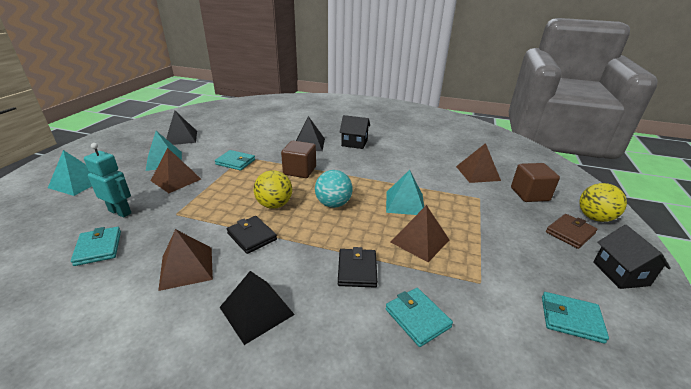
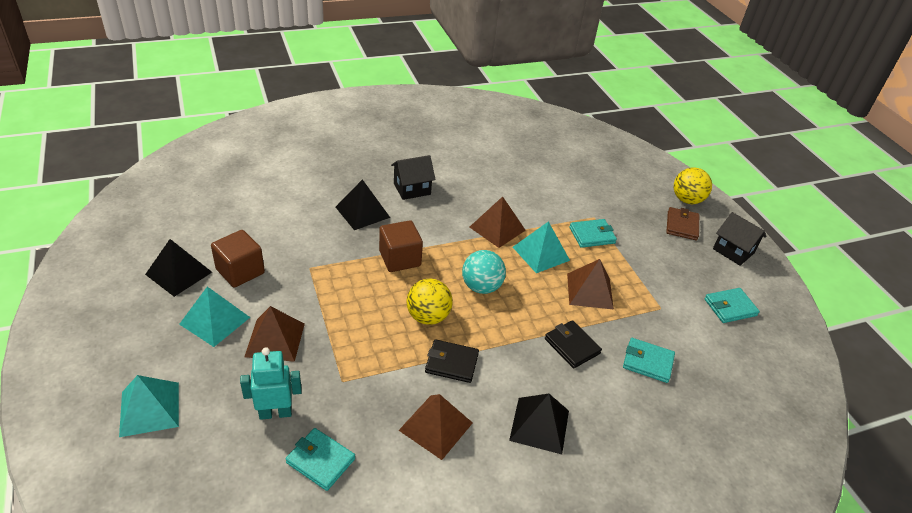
camera: 40 degrees left, 10 degrees up
turquoise wallet [215,150,255,171] -> turquoise wallet moved to [569,219,617,248]
brown pyramid [456,143,501,183] -> brown pyramid moved to [470,197,526,248]
brown cube [511,163,560,202] -> brown cube moved to [211,230,265,288]

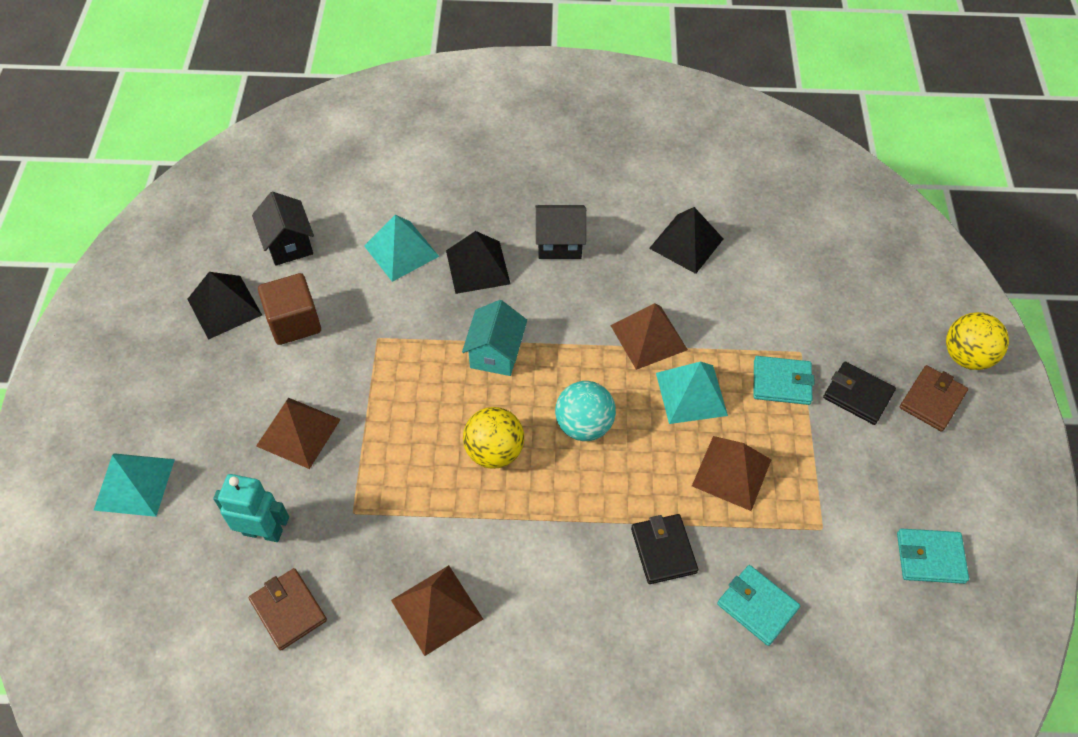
camera: 25 degrees right, 15 degrees up
turquoise pyramid [179,287,250,347] -> turquoise pyramid moved to [364,214,439,282]
turquoise wallet [286,428,355,491] -> brown wallet [249,568,327,651]
brown cube [379,220,423,272] -> turquoise house [462,300,527,376]
black wallet [425,339,479,383] -> black wallet moved to [823,361,896,425]
black pyramid [509,394,569,454] -> black pyramid moved to [649,207,723,274]
black house [713,212,767,266] -> black house moved to [252,192,314,266]

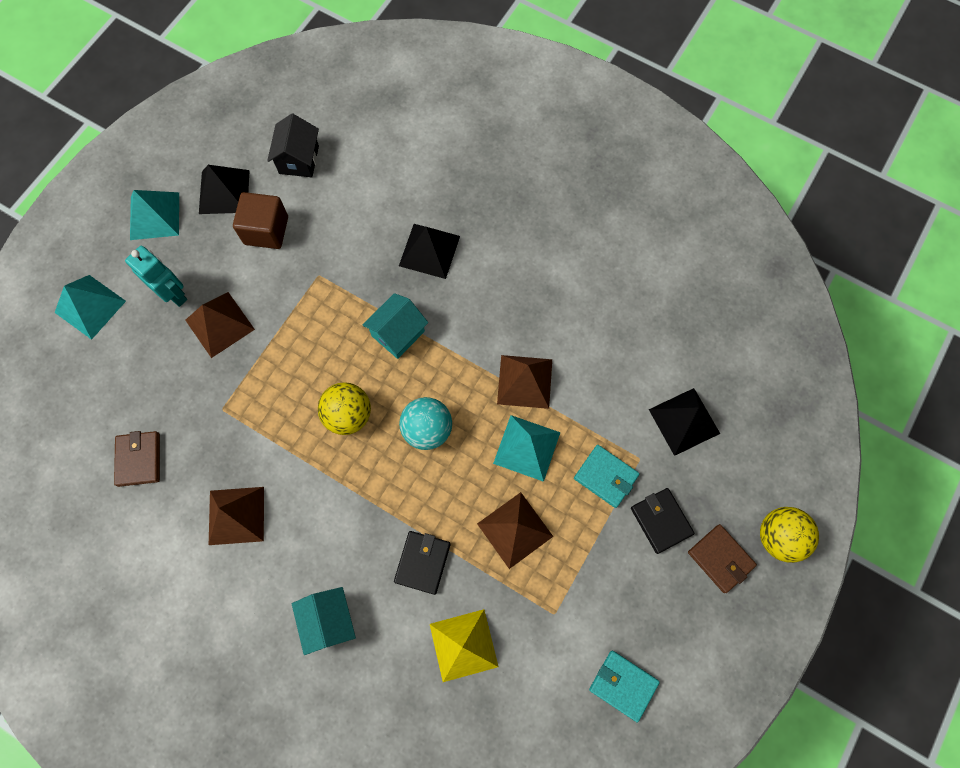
camera: 30 degrees right, 15 degrees up
turquoise robot [213,474,289,542] -> turquoise robot moved to [125,246,187,307]
turquoise pyramid [364,214,439,282] -> turquoise pyramid moved to [130,190,179,240]
black house [535,205,586,259] -> none
black pyramid [649,207,723,274] -> black pyramid moved to [649,388,720,456]
turquoise wallet [717,565,800,646] -> yellow pyramid [430,609,499,682]
brown wallet [900,365,968,432] -> brown wallet turned 75 degrees clockwise [688,524,757,593]
none -> turquoise house [292,587,356,655]

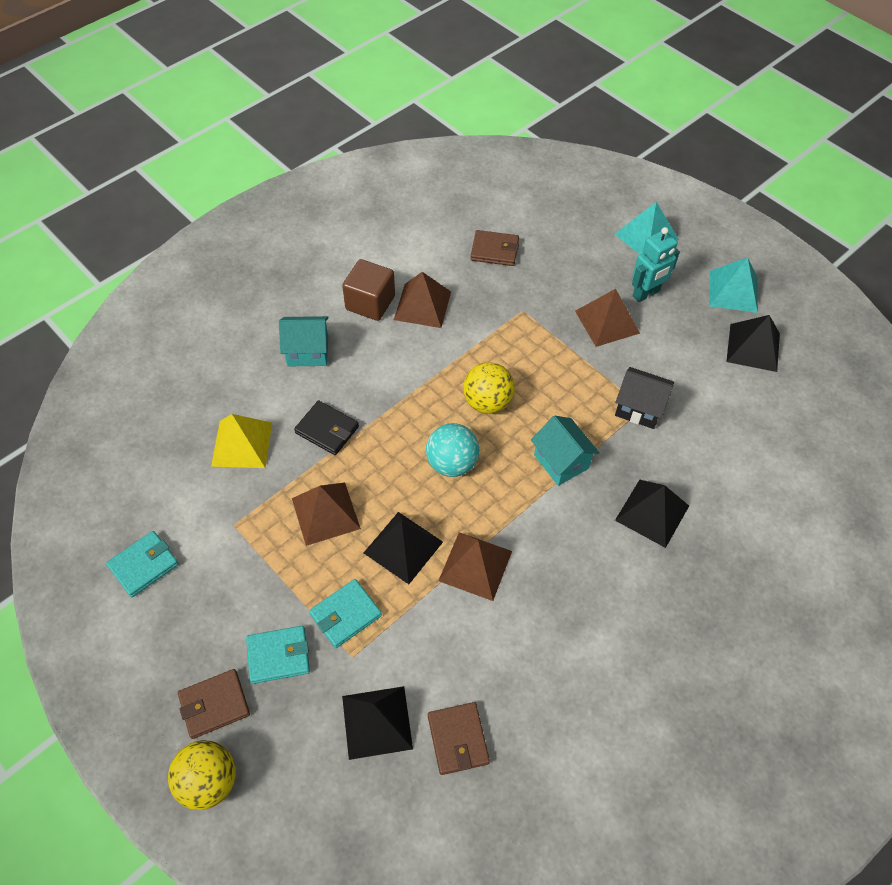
camera: 105 degrees right, 15 degrees down
brown cube [233,192,288,249] -> brown cube moved to [342,259,395,321]
black house [267,113,319,177] -> black house moved to [615,367,674,429]
turquoise pyramid [493,415,561,482] -> black pyramid [364,512,443,584]
black wallet [631,488,695,554] -> turquoise wallet [246,626,310,684]
none -> brown wallet [428,702,490,775]

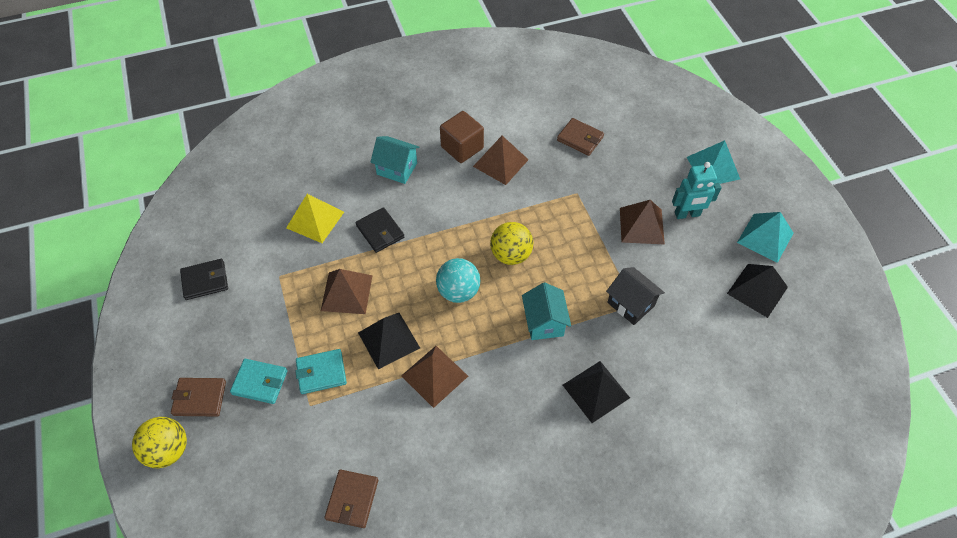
camera: 25 degrees right, 0 degrees up
turquoise wallet [106,531,179,597] -> black wallet [180,259,228,300]
black pyramid [342,686,413,760] -> none

